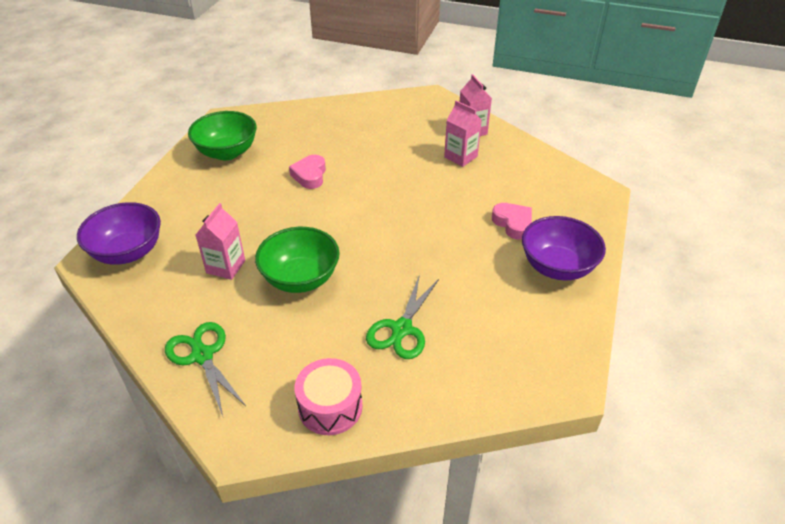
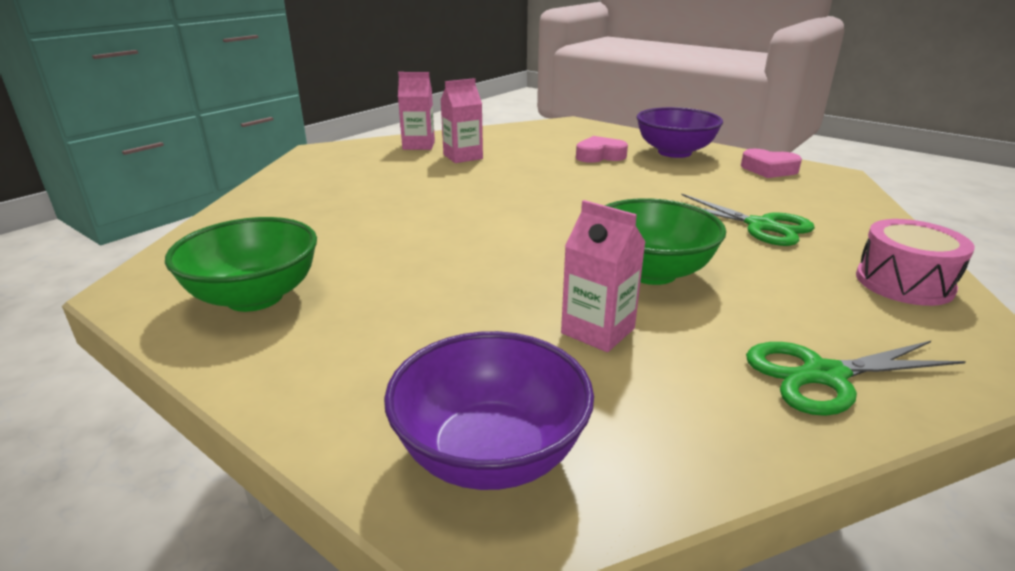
camera: 70 degrees left, 15 degrees down
pink heart [289,155,326,189] -> pink heart moved to [741,149,802,178]

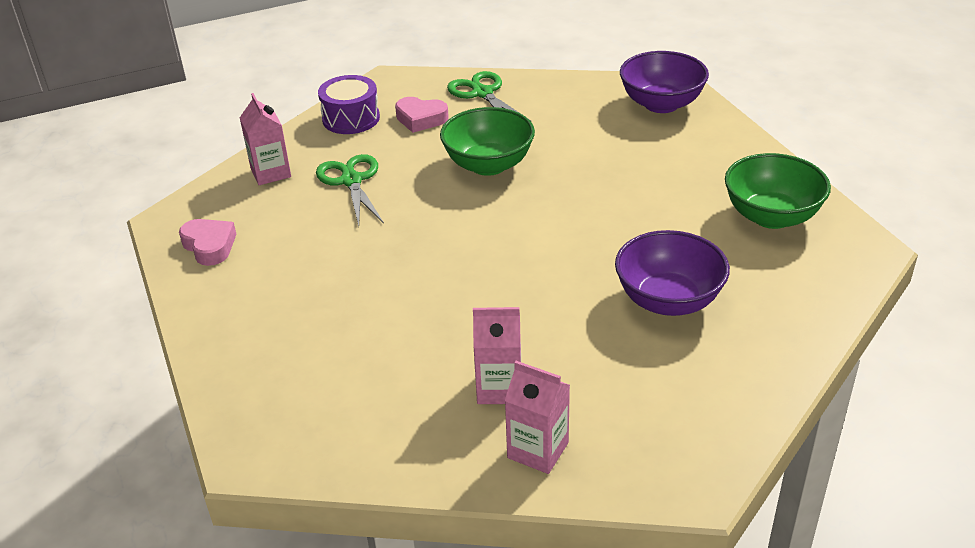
camera: 150 degrees left, 10 degrees up
pink carton [561,200,646,352] -> pink carton moved to [240,93,291,185]
pink heart [576,136,628,163] -> pink heart moved to [395,97,449,133]
purple bowl [636,107,723,158] -> purple bowl moved to [615,230,730,316]
green scissors [746,341,966,416] -> green scissors turned 135 degrees counterclockwise [447,71,531,121]
pink drum [856,219,975,306] -> purple drum [318,75,380,134]

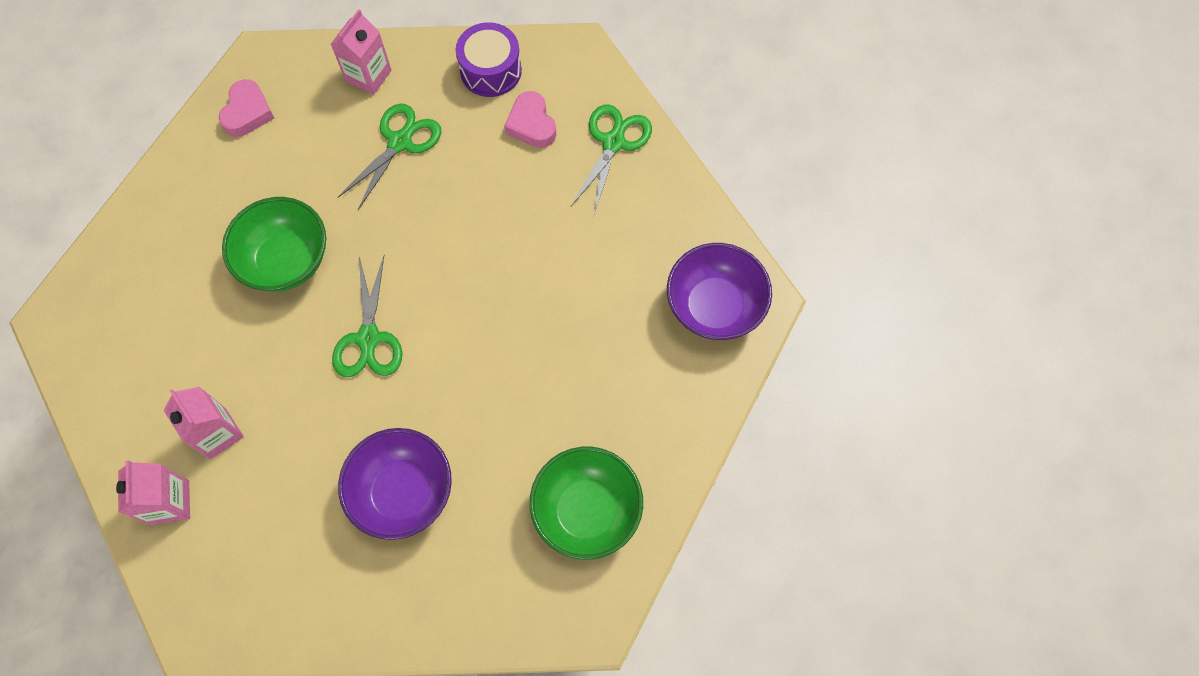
camera: 50 degrees right, 30 degrees up
green bowl [440,107,535,176] -> green bowl moved to [222,197,326,292]
none -> green scissors [332,256,402,377]

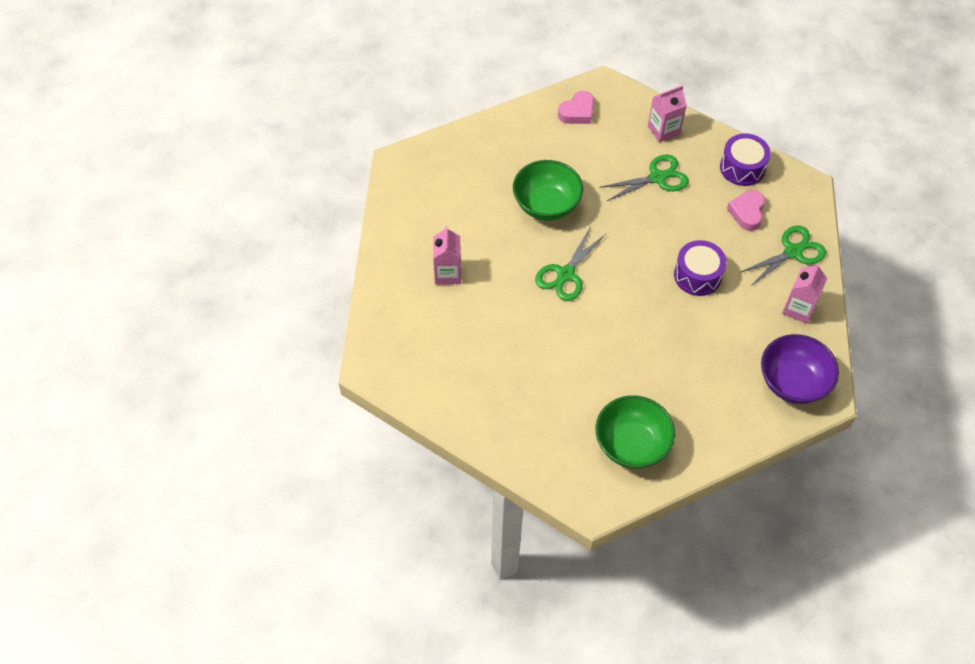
camera: 35 degrees right, 10 degrees down
pink carton [116,460,190,525] -> pink carton moved to [782,263,827,324]
purple bowl [338,428,452,540] -> none
none -> purple drum [674,240,727,296]

